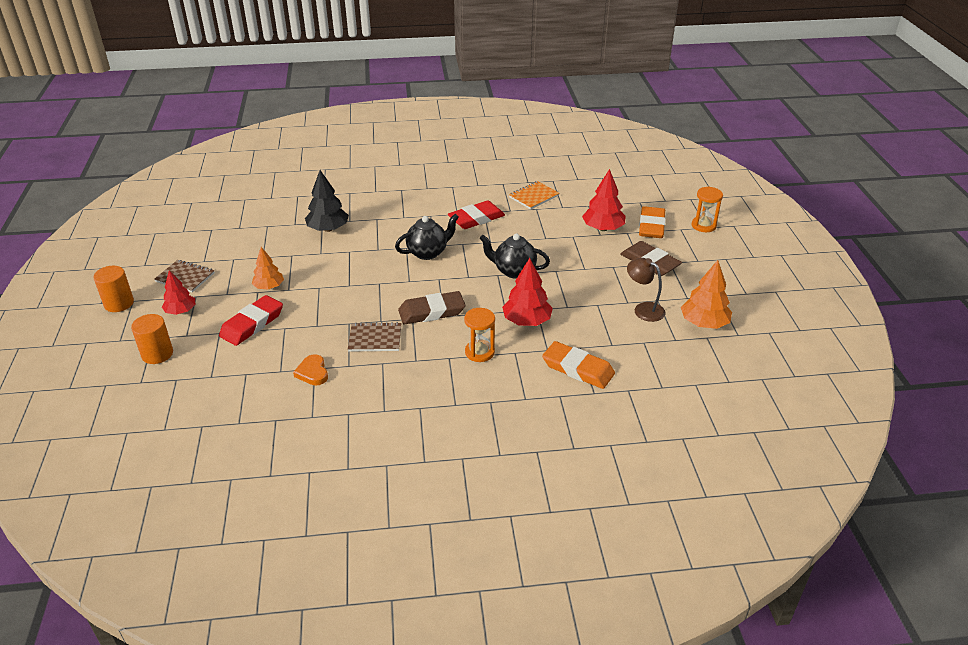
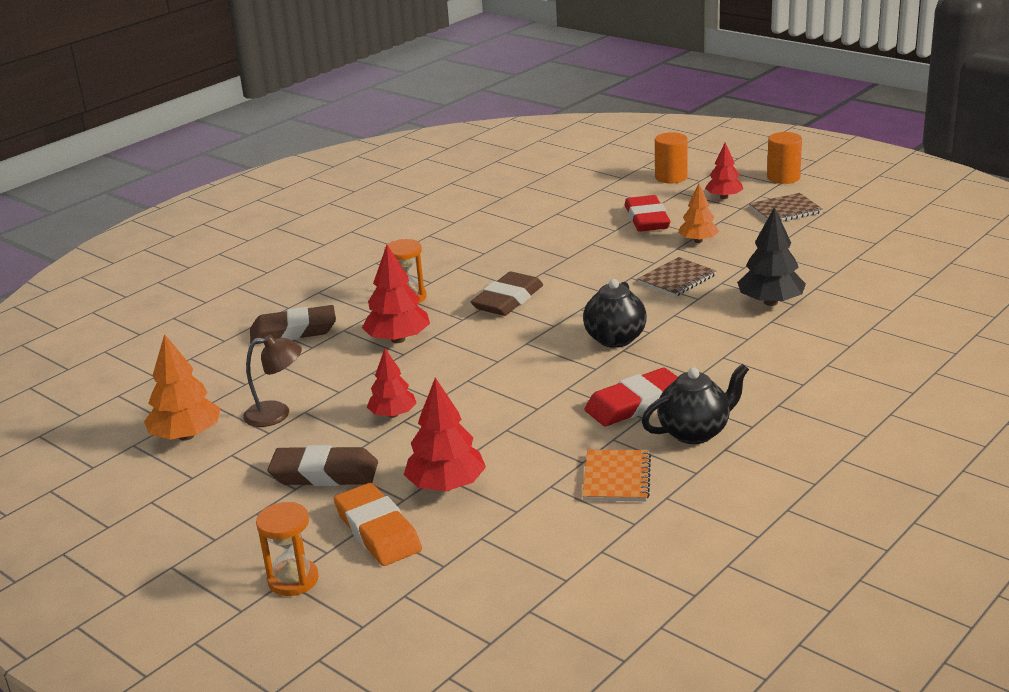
camera: 140 degrees right, 10 degrees down
orange heart [293,354,328,386] -> none
brown notebook [348,322,401,351] -> brown notebook moved to [637,257,716,297]
red eraser [448,201,505,229] -> red eraser turned 45 degrees clockwise [584,368,678,426]
black teapot [480,234,550,279] -> black teapot moved to [642,364,749,444]
orange eraser [542,341,615,389] -> brown eraser [250,305,336,344]
none -> red tree [367,349,416,418]

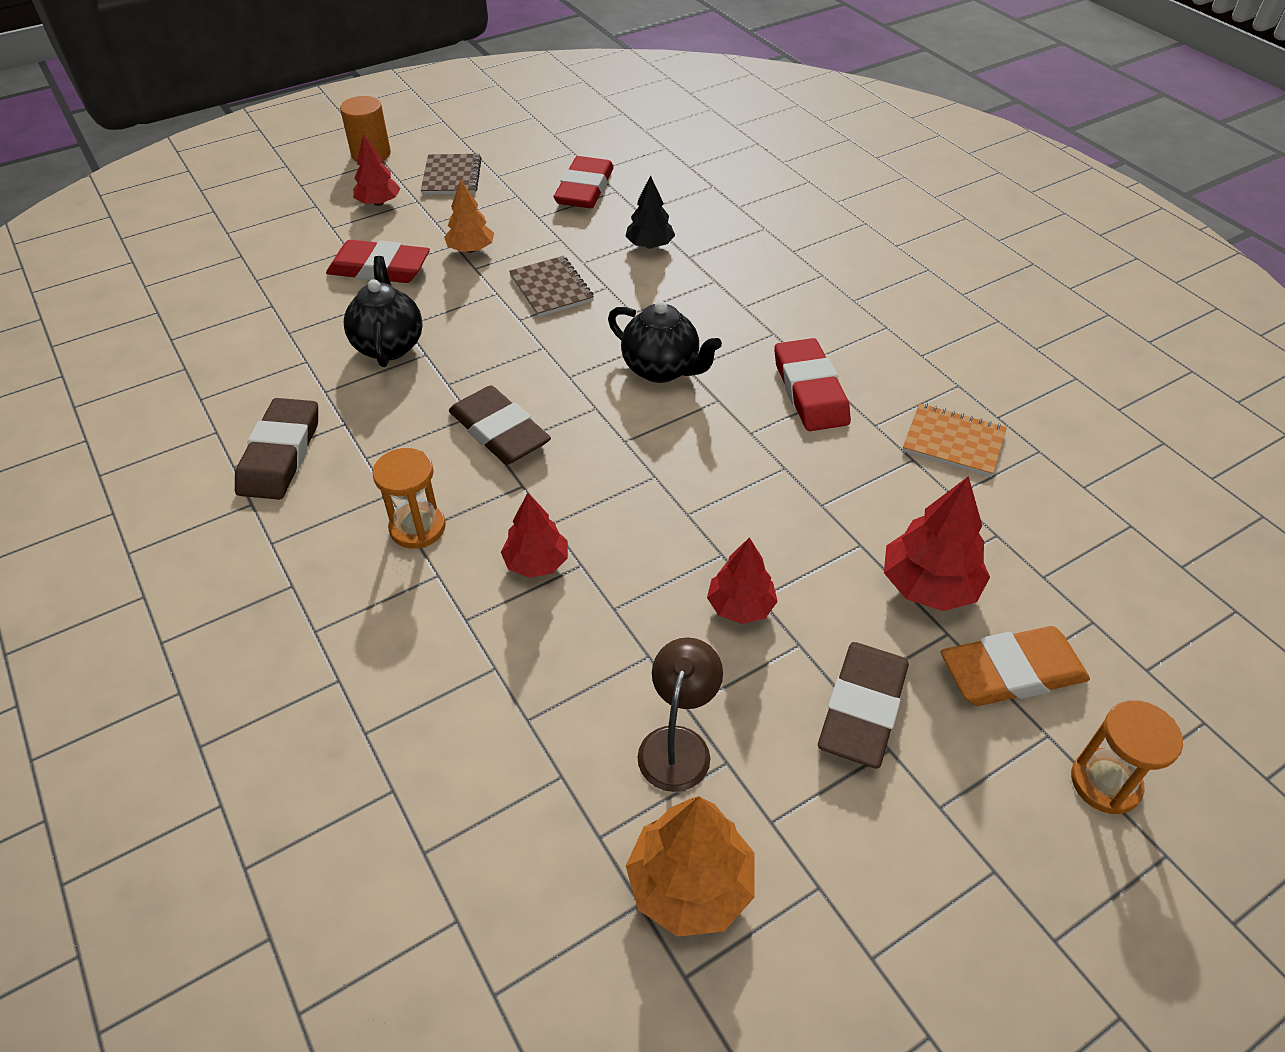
camera: 75 degrees left, 20 degrees up
brown eraser [250,305,336,344] -> brown eraser moved to [235,398,318,500]
red tree [362,245,430,343] -> red tree [501,493,568,578], size x0.66
black teapot [642,364,749,444] -> black teapot moved to [344,256,423,367]
orange cylinder [655,132,688,184] -> none
black tree [737,207,806,306] -> black tree [625,175,675,249], size x0.66
none -> red eraser [554,156,614,208]

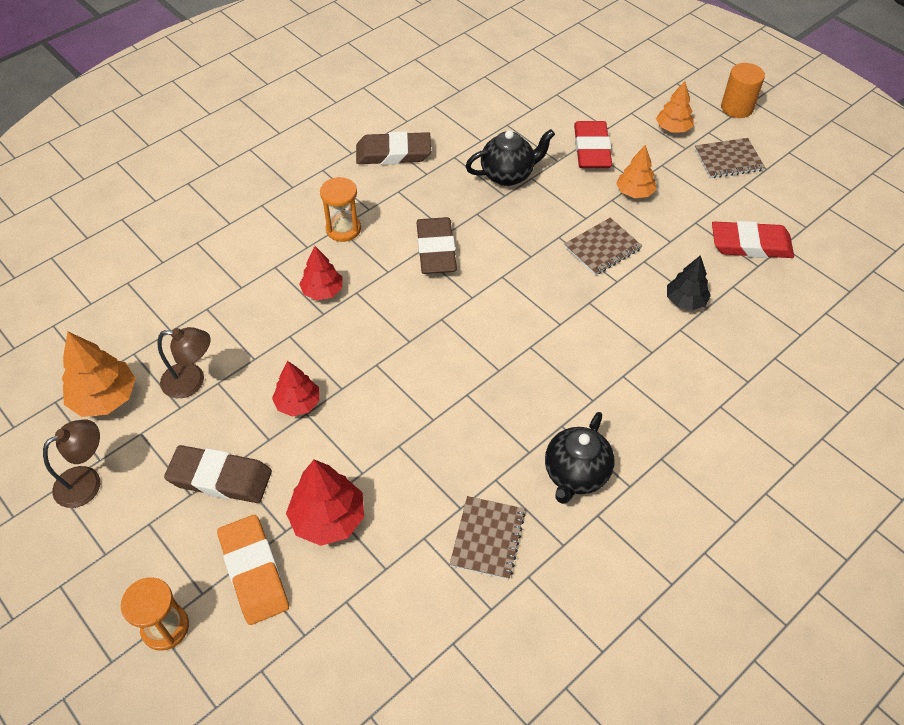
camera: 80 degrees right, 5 degrees up
red tree [353,134,401,206] -> orange tree [656,81,693,133]
brown eraser [449,385,551,465] -> brown eraser turned 45 degrees counterclockwise [417,217,457,274]
black teapot [608,301,722,383] -> black teapot moved to [545,412,615,504]
red eraser [774,338,851,431] -> none
orange notebook [902,403,1007,477] -> brown notebook [449,496,526,580]
none -> brown lamp [43,420,100,508]

